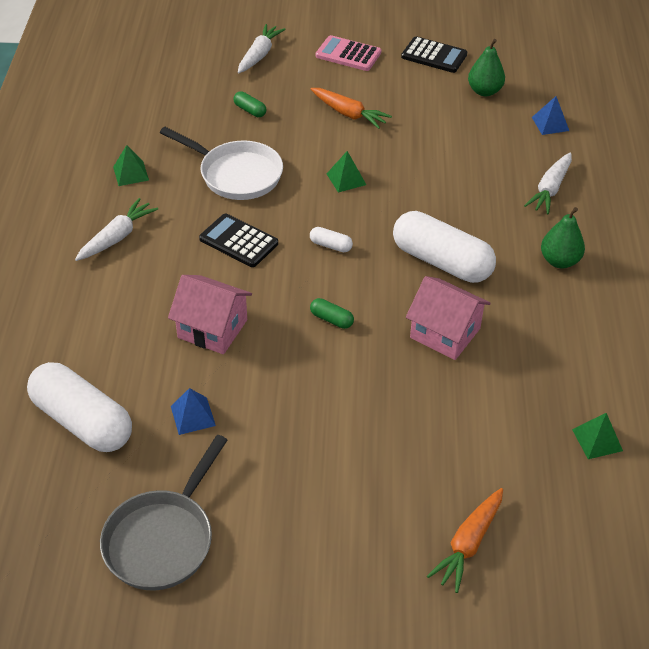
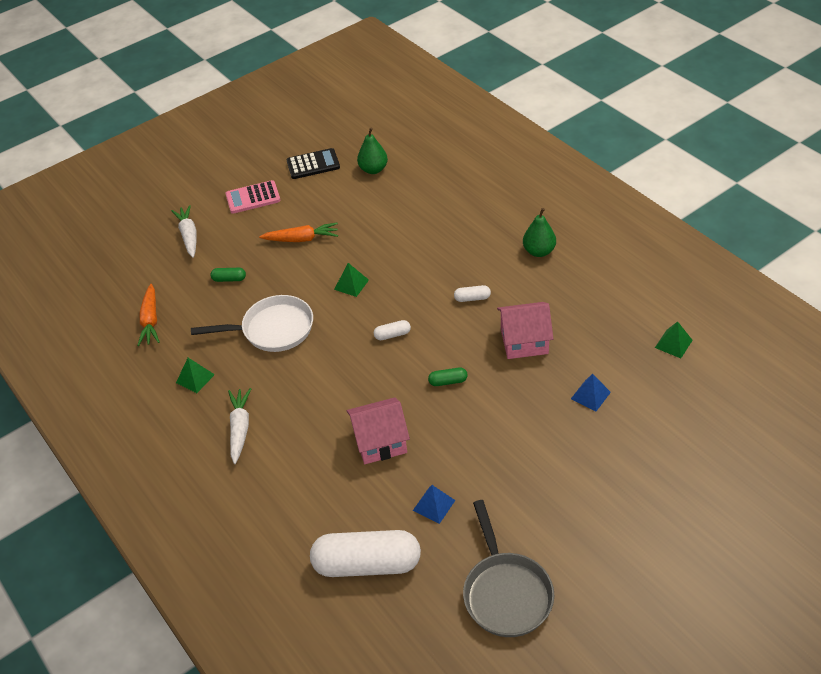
camera: 35 degrees left, 0 degrees up
black calculator [199,213,278,267] -> none
white capsule [393,211,496,283] -> white capsule [454,285,491,302], size x0.41
orange carrot [427,488,503,593] -> orange carrot moved to [137,284,160,346]
white carrot [524,153,572,214] -> none
blue pyramid [532,96,569,135] -> blue pyramid moved to [571,374,611,411]

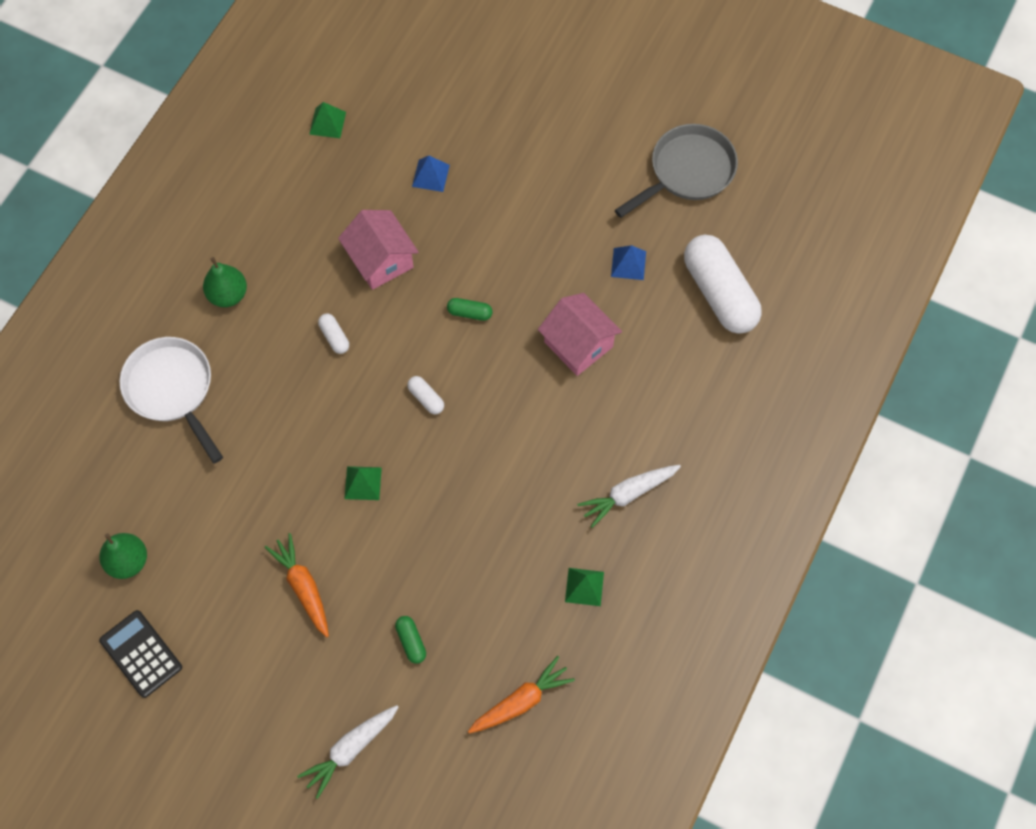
camera: 120 degrees left, 20 degrees up
white pan [191,295,313,352] -> white pan moved to [120,337,223,464]
pink calculator [225,180,281,214] -> none
green capsule [428,367,468,386] -> green capsule turned 45 degrees counterclockwise [447,298,492,321]

